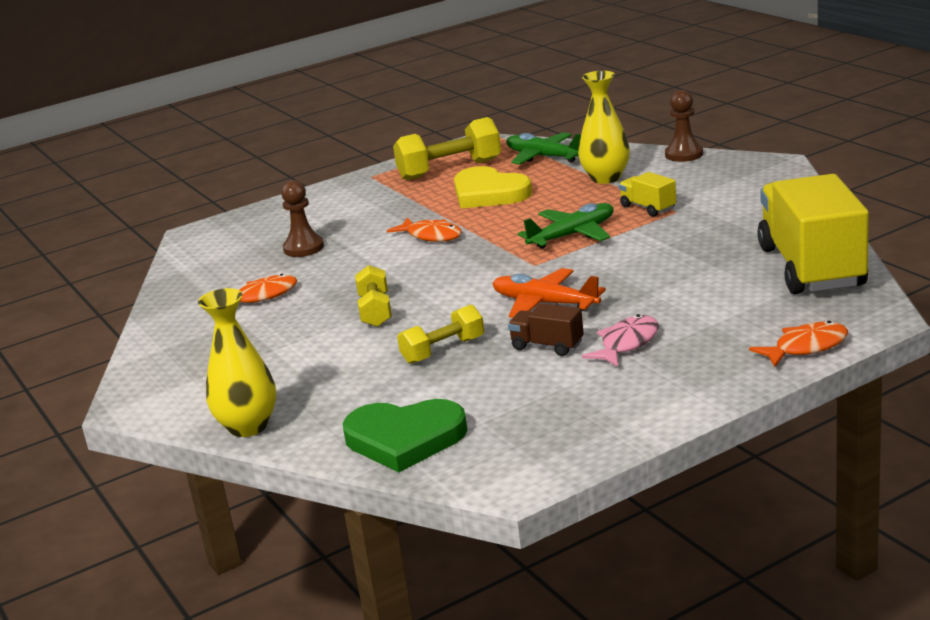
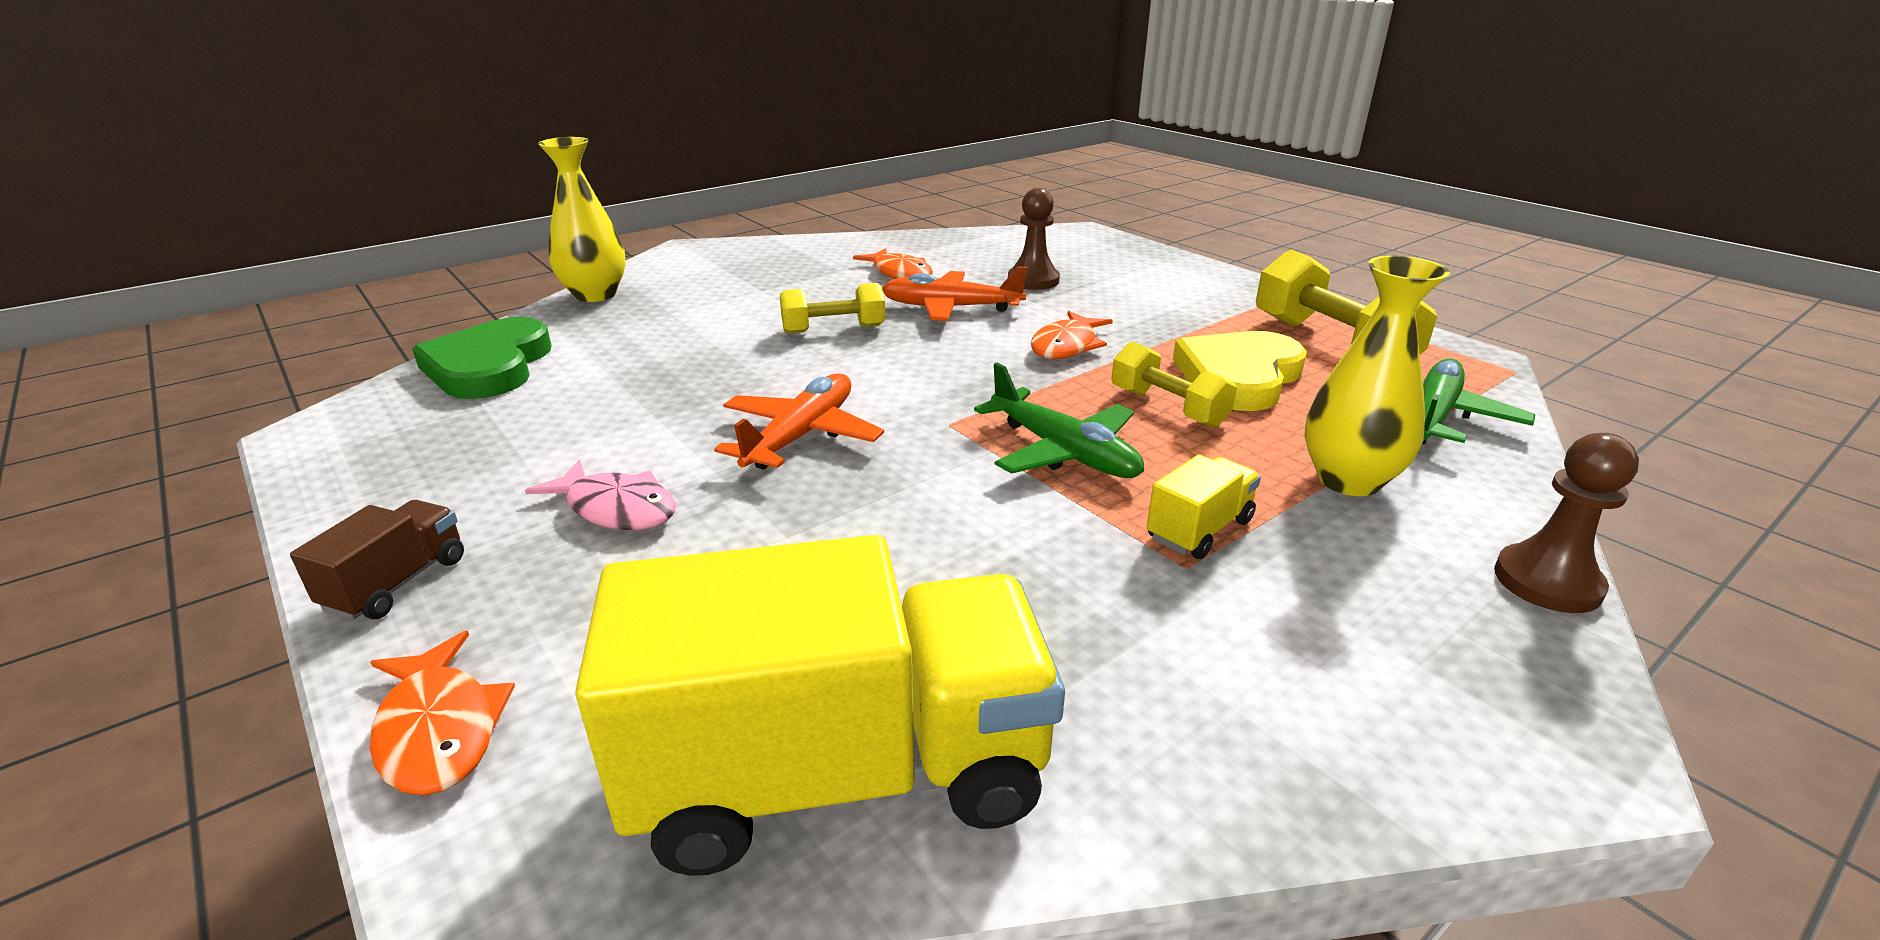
camera: 80 degrees right, 5 degrees up
yellow dumbbell [397,305,484,364] -> yellow dumbbell moved to [1111,342,1237,428]
brown truck [508,303,584,356] -> brown truck moved to [290,500,464,620]
none -> orange plane [882,266,1027,321]

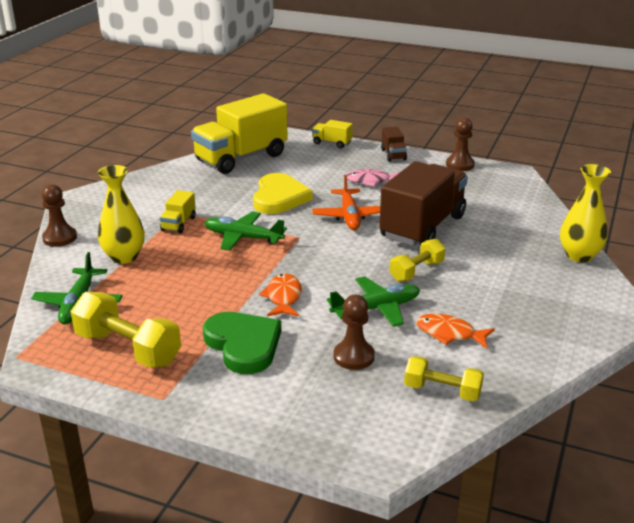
camera: 150 degrees right, 0 degrees up
orange fish [370,631,515,795] -> yellow truck [312,120,353,148]
green heart [412,317,552,399] -> green heart moved to [203,312,281,374]
orange plane [882,266,1027,321] -> green plane [327,276,420,327]
yellow dumbbell [1111,342,1237,428] -> yellow dumbbell moved to [404,356,484,402]
yellow heart [1173,331,1307,411] -> yellow heart moved to [253,173,312,214]
none -> brown truck [379,161,468,246]
none -> brown pawn [446,117,475,171]

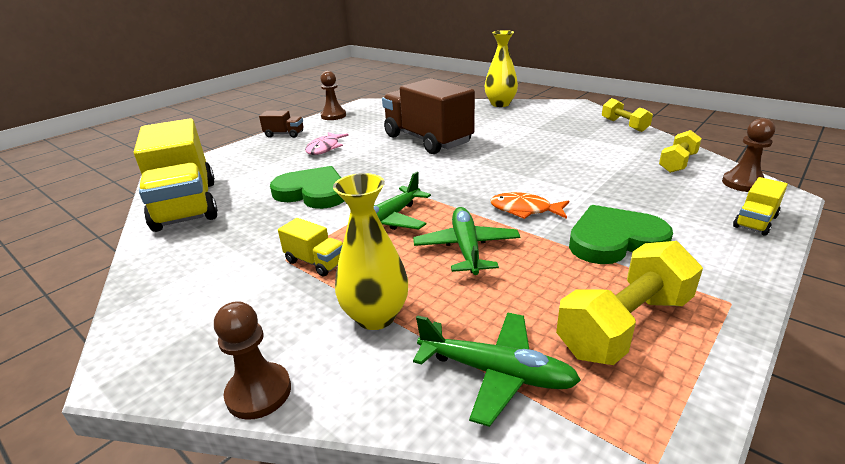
camera: 70 degrees left, 0 degrees up
yellow heart [253,173,312,214] -> green heart [270,166,344,209]
yellow truck [312,120,353,148] -> yellow truck moved to [733,177,788,236]
orange plane [312,175,380,230] -> none
green plane [327,276,420,327] -> green plane moved to [413,207,520,275]
brown pawn [333,295,375,370] -> brown pawn moved to [722,118,775,192]
yellow dumbbell [389,239,445,282] -> yellow dumbbell moved to [602,98,653,132]
orange fish [416,314,495,349] -> none

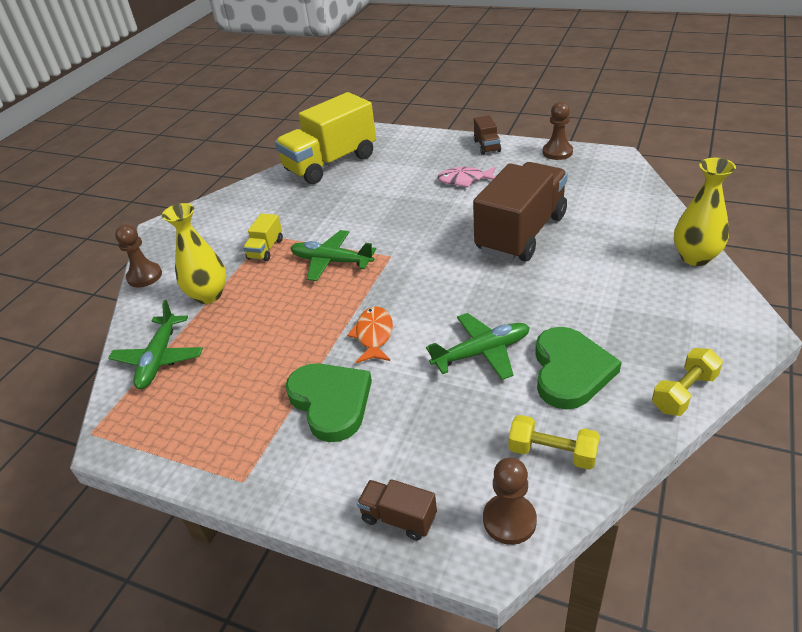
camera: 75 degrees right, 10 degrees up
green heart [270,166,344,209] -> green heart moved to [535,327,622,409]
green plane [413,207,520,275] -> green plane moved to [426,313,530,380]
yellow dumbbell [556,241,703,365] -> none
yellow truck [733,177,788,236] -> brown truck [357,479,437,541]

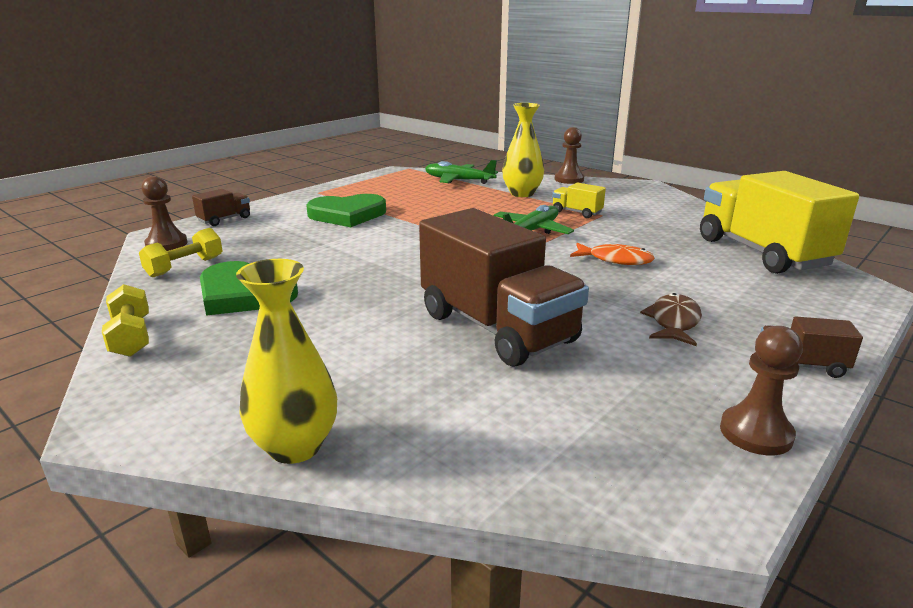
camera: 105 degrees right, 15 degrees down
orange fish [347,307,393,363] -> orange fish moved to [570,243,655,265]
green plane [426,313,530,380] -> none
pink fish [437,167,496,187] -> brown fish [640,293,702,346]

